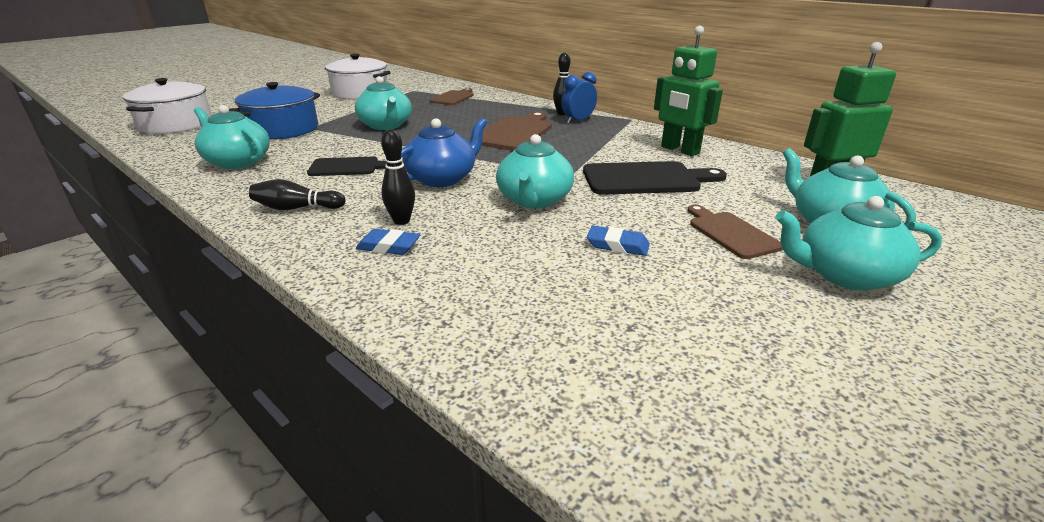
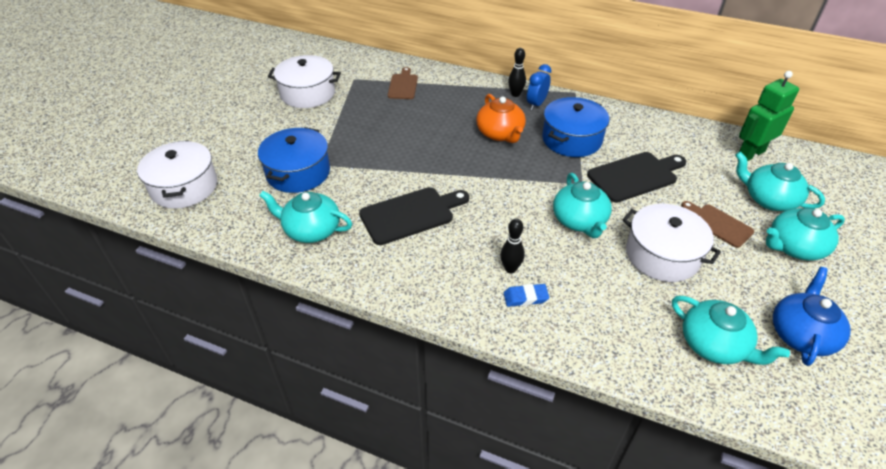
camera: 20 degrees left, 15 degrees up
black bowling pin [249,179,345,210] -> none
black cutting board [307,157,387,176] -> black cutting board [359,187,469,245], size x1.58
turquoise teapot [355,76,412,130] -> turquoise teapot moved to [672,296,790,365]
blue teapot [401,118,487,187] -> blue teapot moved to [773,267,851,366]
brown cutting board [470,112,552,151] -> orange teapot [476,94,526,143]
blue eraser [587,226,650,256] -> white pot [622,204,721,282]
green robot [654,26,723,156] -> none
none -> blue pot [542,97,609,157]

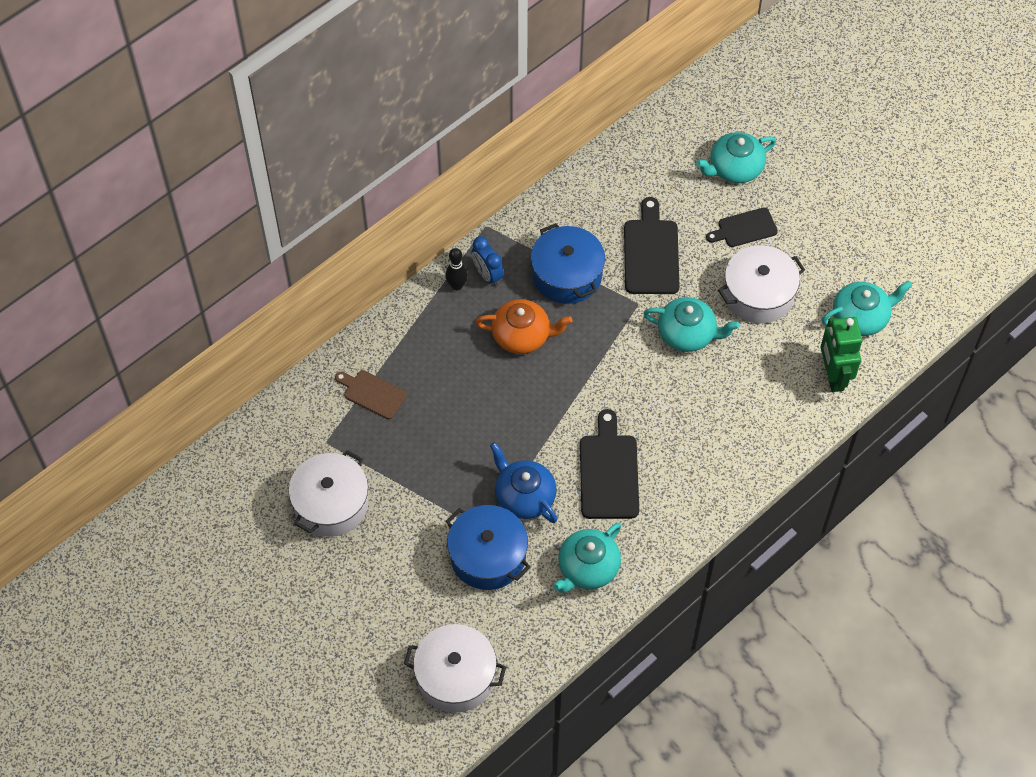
camera: 65 degrees left, 15 degrees up
black bowling pin [500,218,525,273] -> none
blue eraser [504,284,549,307] -> none
brown cutting board [681,201,754,248] -> black cutting board [706,207,778,247]
green robot [739,71,799,161] -> green robot moved to [821,317,862,392]
turquoise teapot [766,208,845,261] -> none
blue teapot [773,267,851,366] -> blue teapot moved to [490,442,557,523]

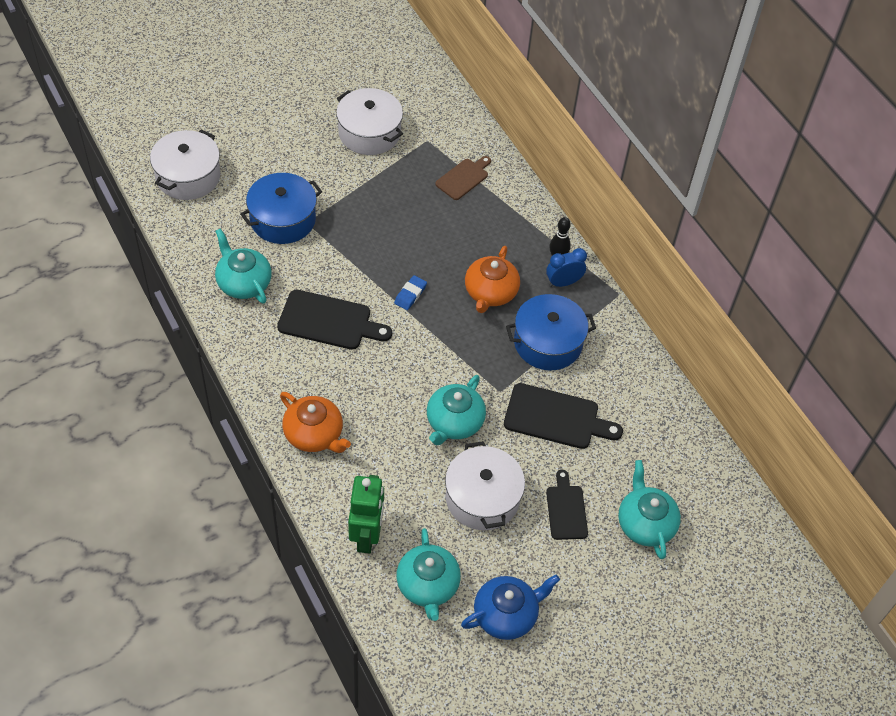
camera: 100 degrees right, 5 degrees down
blue teapot [490,442,557,523] -> blue teapot moved to [461,575,560,640]
green robot [821,317,862,392] -> green robot turned 90 degrees clockwise [348,475,384,554]
none -> orange teapot [280,392,351,453]
none -> blue eraser [394,275,427,310]

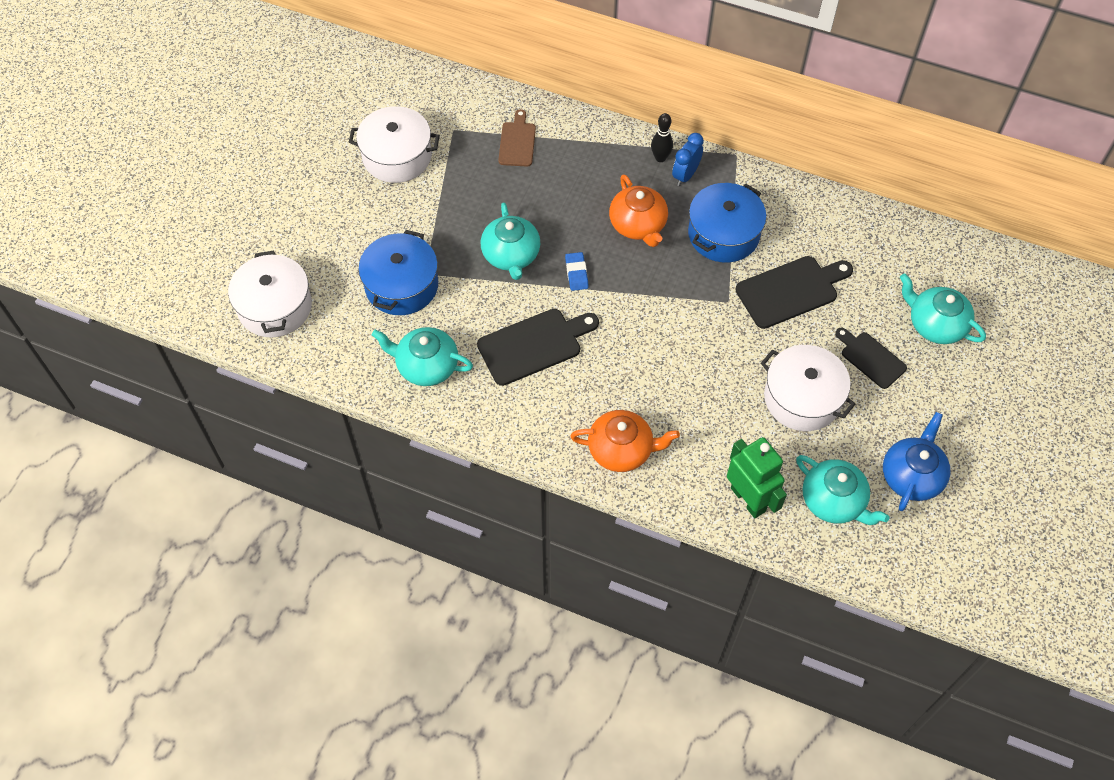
camera: 35 degrees left, 5 degrees up
turquoise teapot [427,375,486,445] -> turquoise teapot moved to [481,202,540,280]

